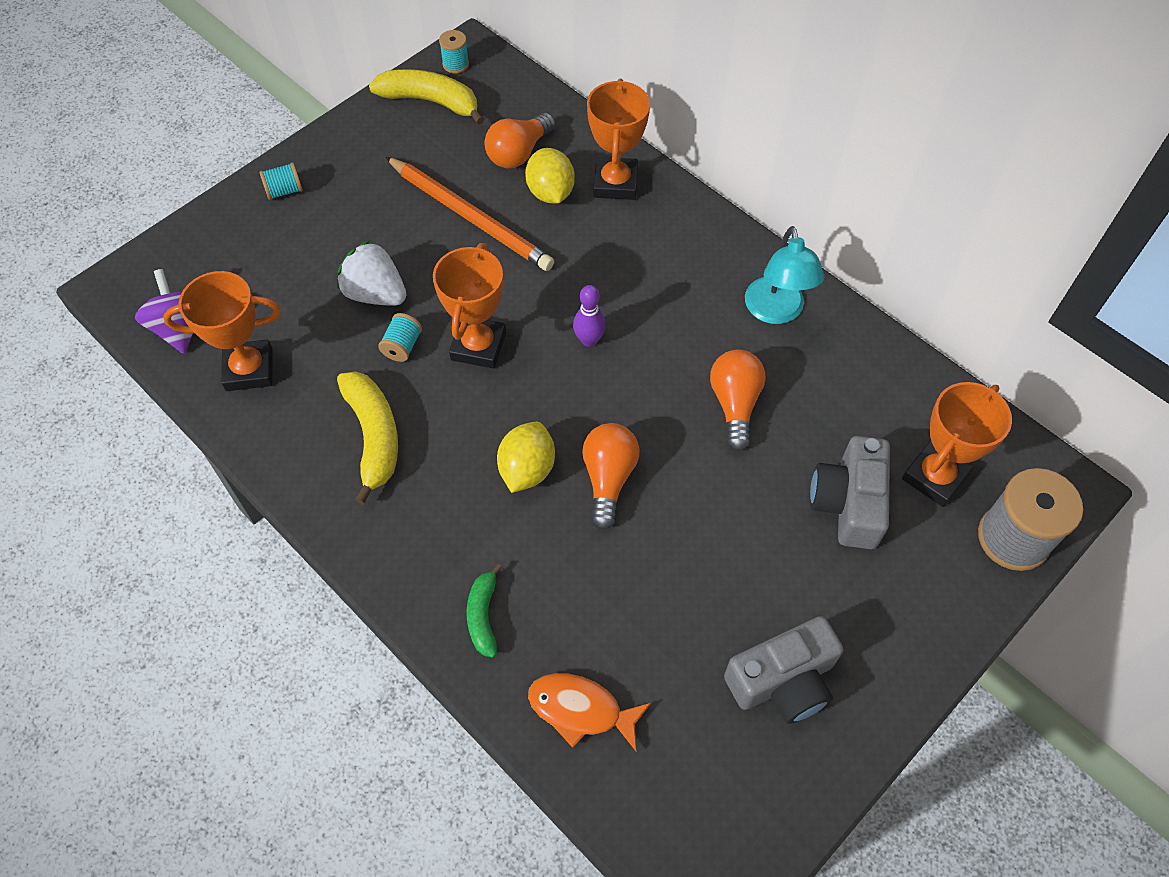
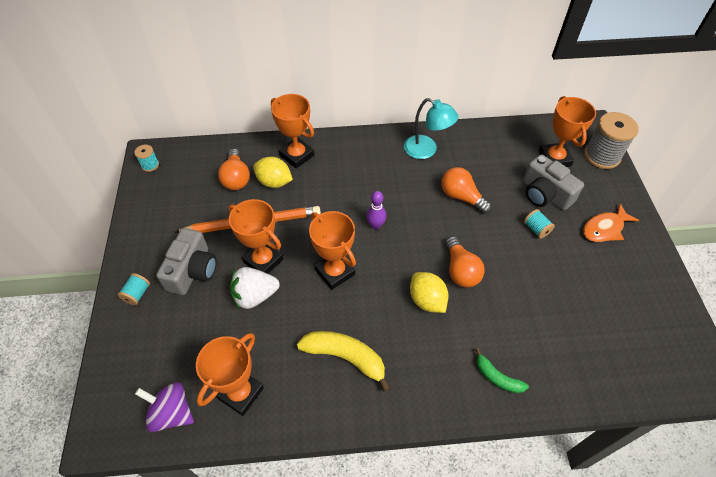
camera: 50 degrees left, 5 degrees down
yellow banana [369,69,484,125] -> none
turquoise spool [378,313,422,362] -> turquoise spool moved to [524,209,555,239]
orange fish [528,673,651,751] -> orange fish moved to [583,203,639,242]
orange light bulb [582,423,640,530] -> orange light bulb turned 150 degrees counterclockwise [445,236,485,288]
grey camera [724,616,843,724] -> grey camera moved to [156,228,217,295]
none -> orange trophy [228,199,284,274]

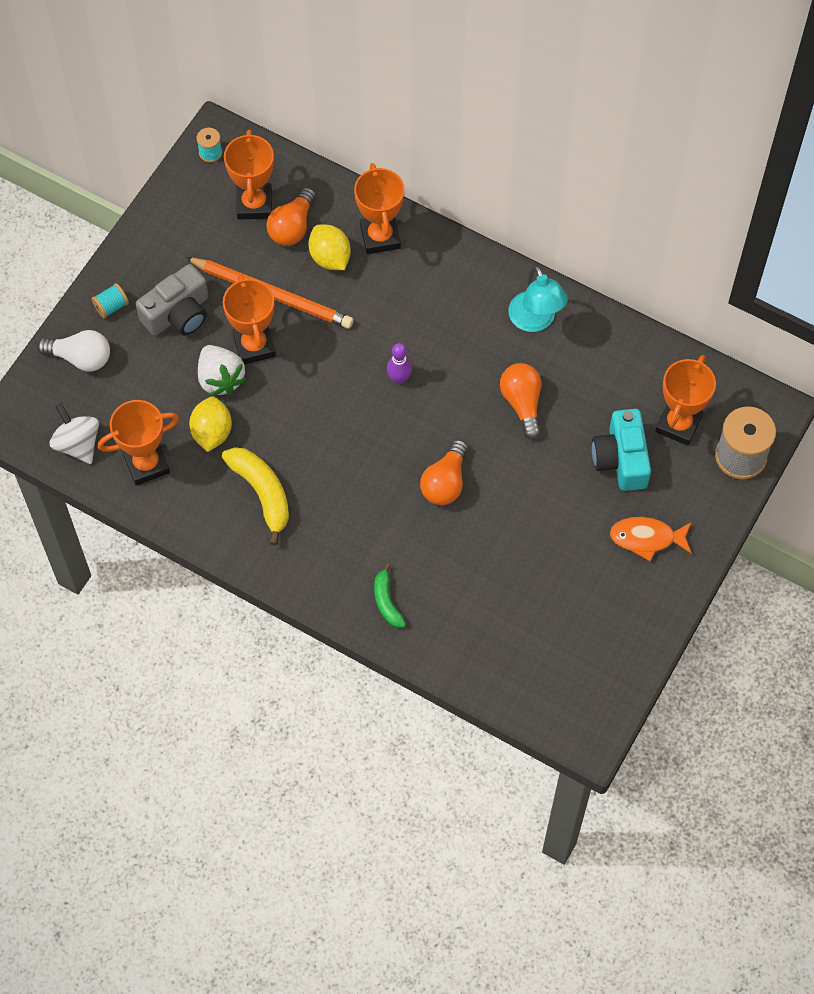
camera: 35 degrees right, 10 degrees up
purple spinning top [135,382,194,432] -> white spinning top [50,403,99,464]
white strawberry [230,267,280,309] -> white strawberry turned 135 degrees counterclockwise [198,345,246,396]
orange trophy [309,211,356,290] -> orange trophy moved to [224,130,274,220]
yellow lemon [410,272,448,313] -> yellow lemon moved to [189,397,232,452]
grey camera [523,154,584,210] -> turquoise camera [592,409,651,491]
turquoise spool [524,209,555,239] -> none
none -> white light bulb [37,330,110,372]

